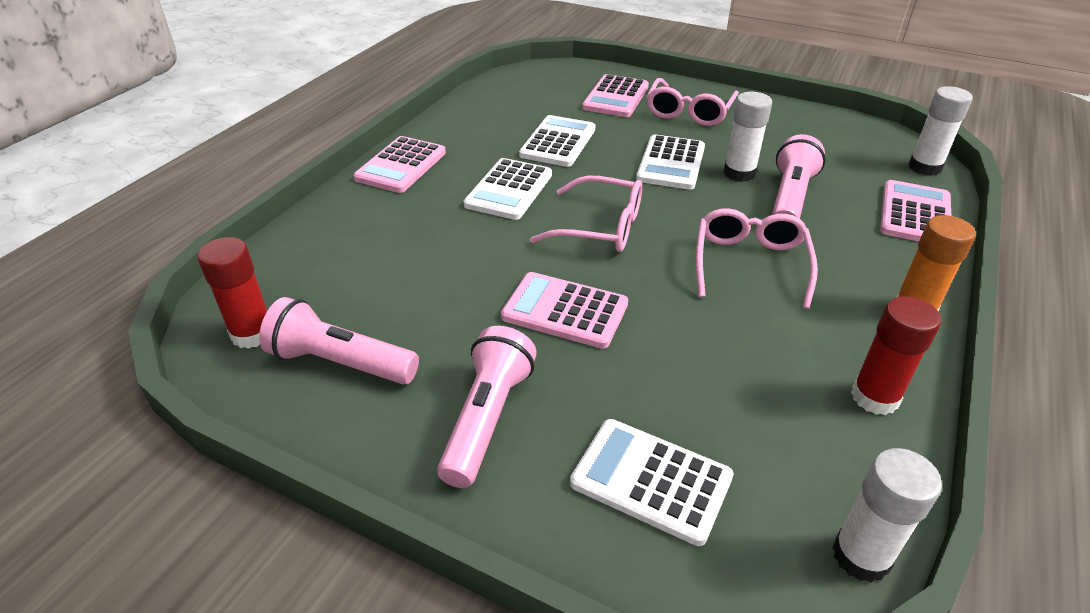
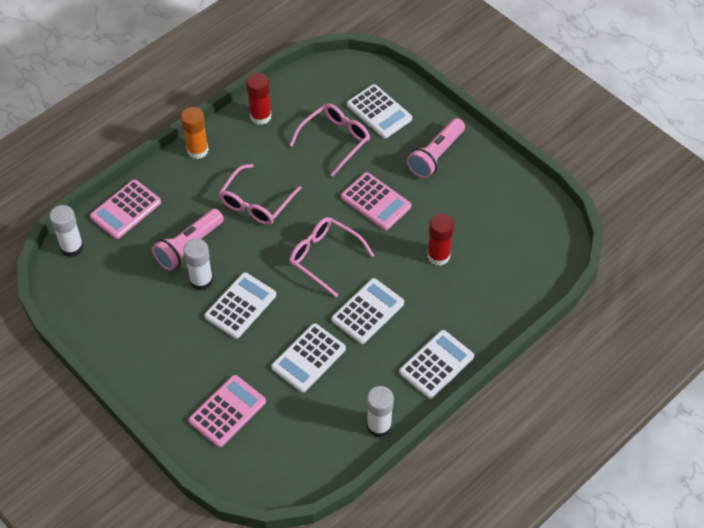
camera: 160 degrees left, 15 degrees up
red glue stick [197,237,267,349] -> red glue stick moved to [427,214,454,266]
pink flashlight [259,297,419,385] -> none
pink calculator [353,136,446,193] -> white calculator [399,330,474,399]
pink glasses [647,78,739,126] -> pink glasses moved to [289,103,370,177]
white glue stick [832,448,942,583] -> white glue stick moved to [367,386,394,438]

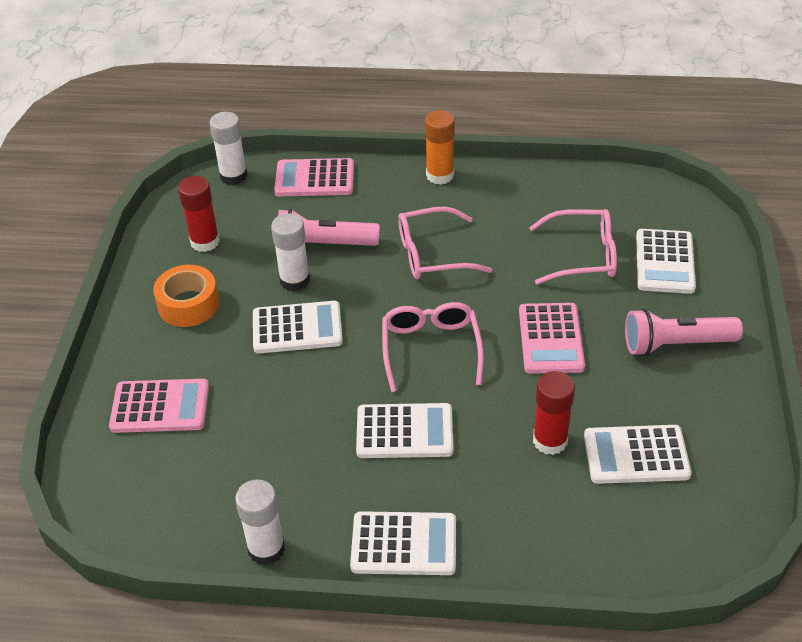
camera: 50 degrees right, 10 degrees down
red glue stick [246,73,272,125] -> red glue stick moved to [178,176,220,252]
white calculator [271,323,346,392] -> white calculator moved to [584,425,692,484]
none -> orange tape [153,265,219,327]

